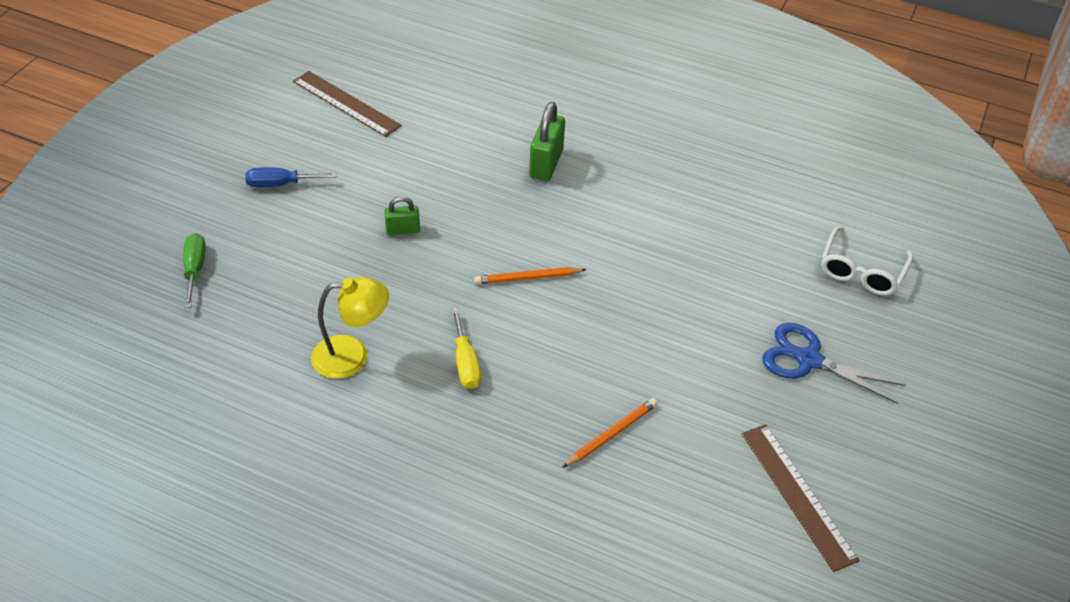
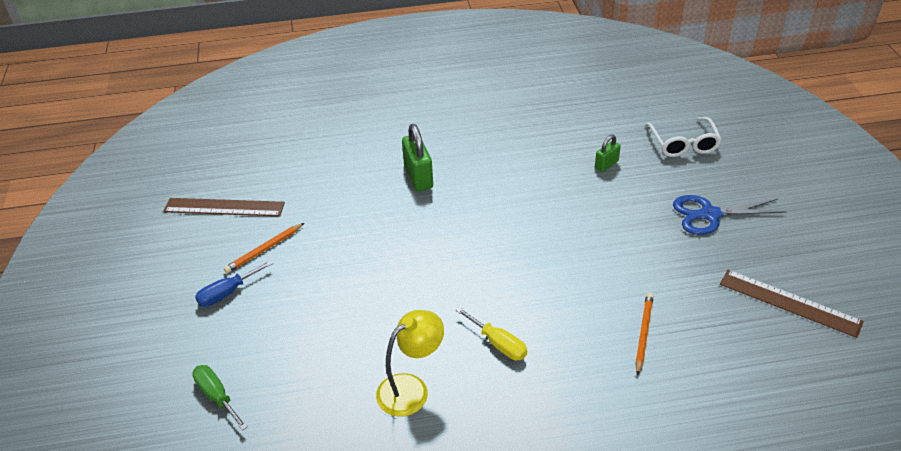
camera: 30 degrees left, 5 degrees down
green padlock [384,196,420,235] -> green padlock moved to [595,135,621,172]
orange pencil [474,267,587,284] -> orange pencil moved to [224,223,304,273]

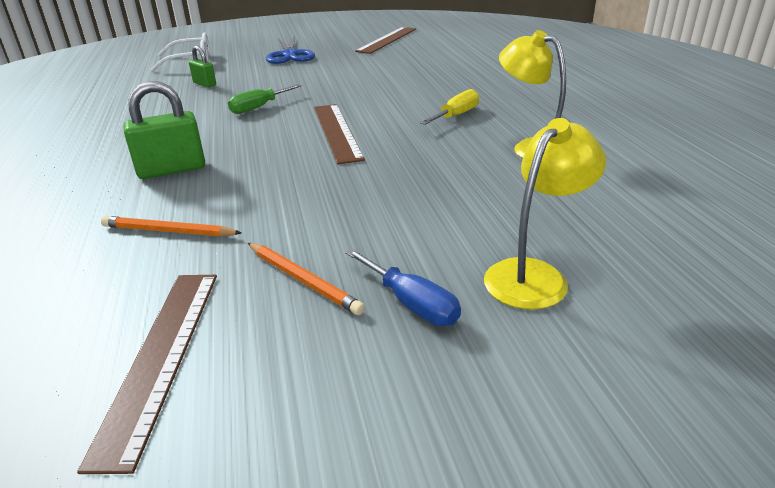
camera: 95 degrees left, 10 degrees down
green screwdriver [192,365,248,431] -> green screwdriver moved to [228,84,302,114]
orange pencil [635,293,654,376] -> orange pencil moved to [101,216,242,237]
none -> brown ruler [314,104,365,164]
none -> yellow lamp [484,118,606,310]

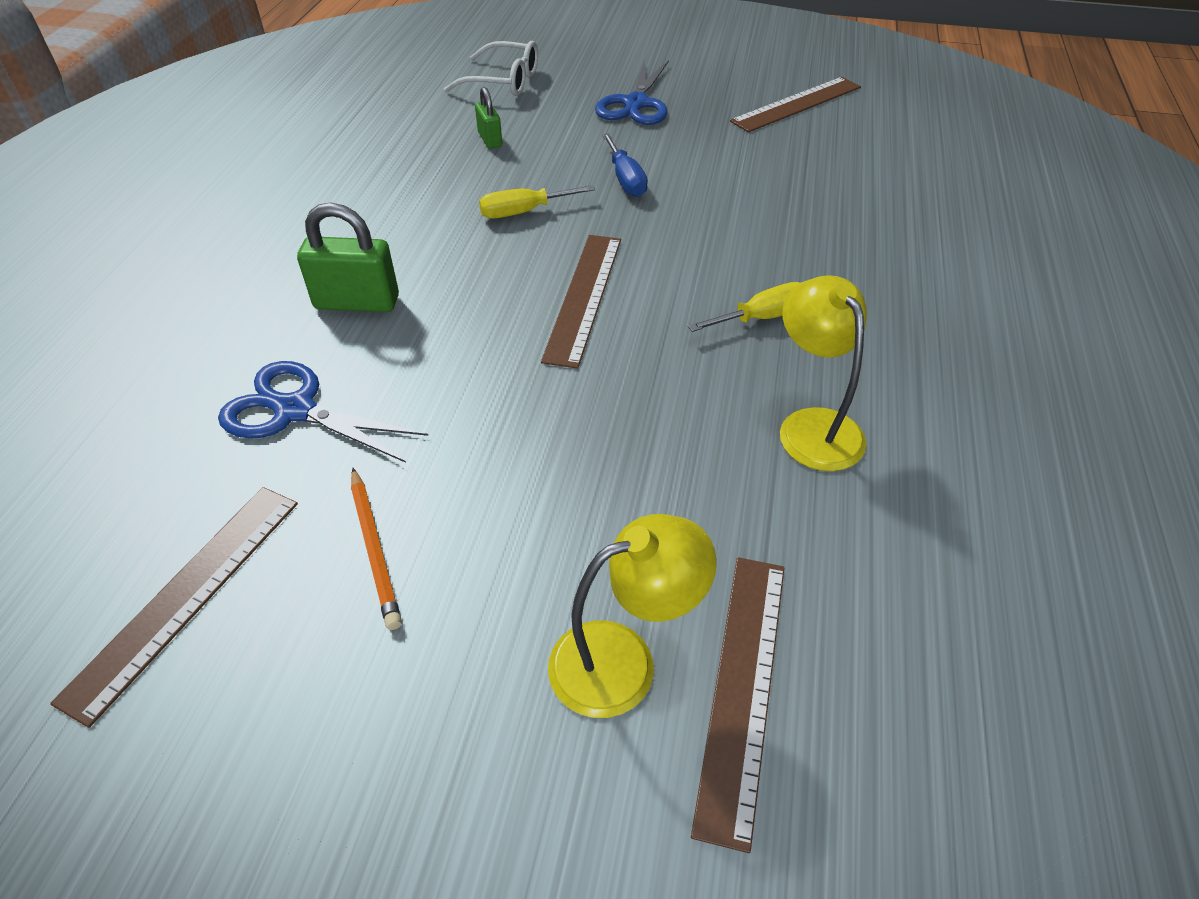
camera: 25 degrees right, 15 degrees up
orange pencil [101,216,242,237] -> blue scissors [218,361,428,463]
green screwdriver [228,84,302,114] -> yellow screwdriver [479,185,595,218]
blue screwdriver [345,248,461,326] -> blue screwdriver moved to [602,133,648,197]
none -> brown ruler [691,557,784,853]

